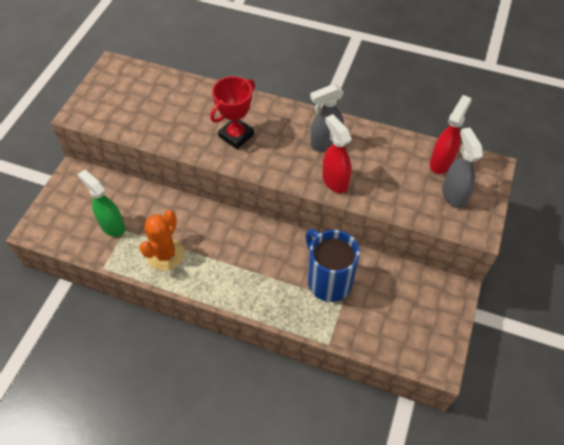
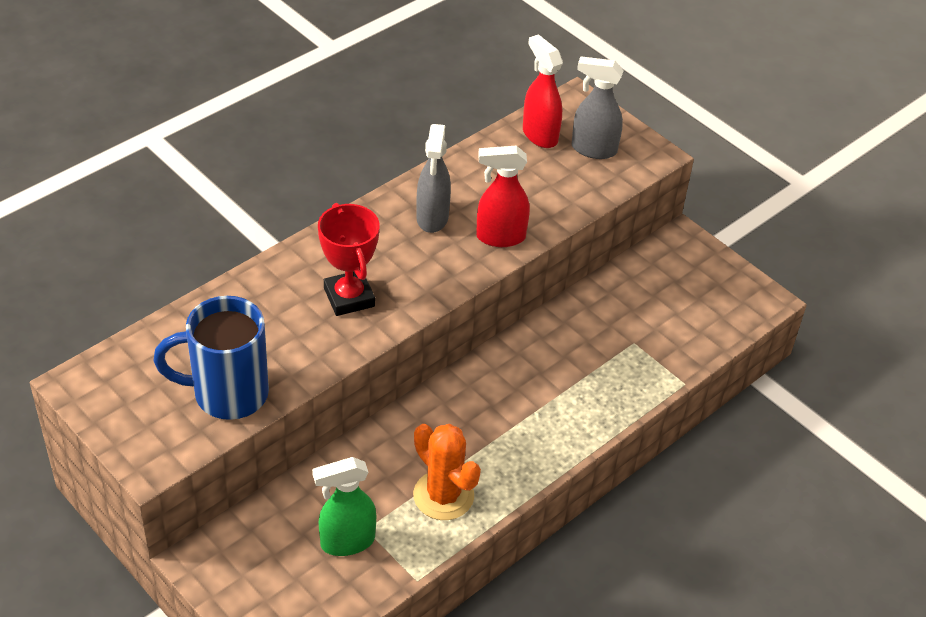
camera: 65 degrees left, 10 degrees down
blue mug [305,229,360,302] -> blue mug moved to [153,296,269,420]

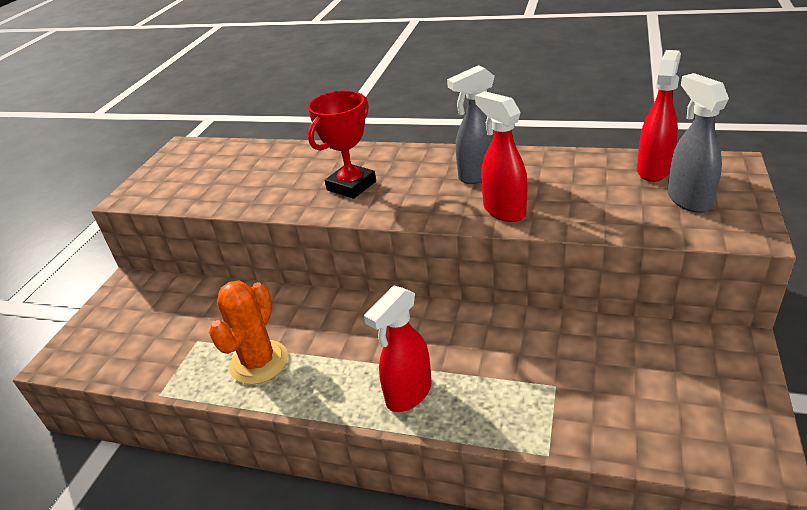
camera: 65 degrees right, 10 degrees down
blue mug [153,296,269,420] -> none
green spray bottle [312,457,376,556] -> none
none -> red spray bottle [364,286,432,412]

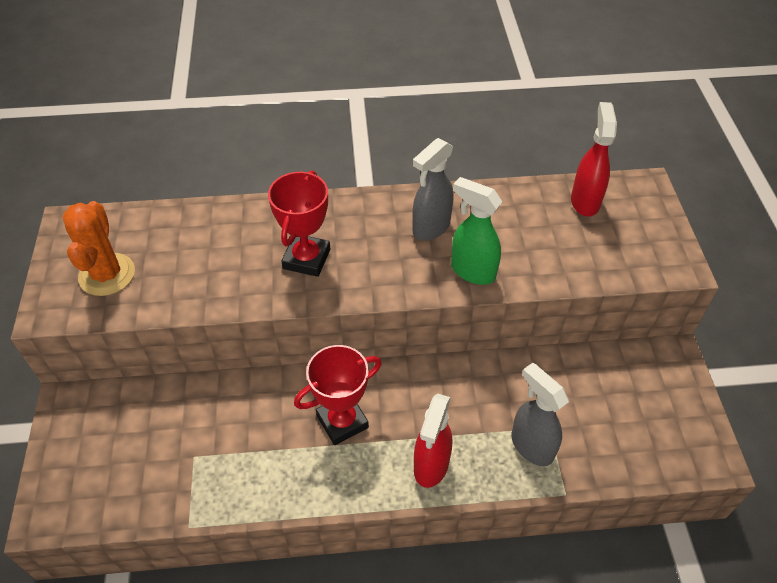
camera: 25 degrees left, 15 degrees up
orange cactus [209,280,288,385] -> orange cactus moved to [63,201,135,296]
red spray bottle [475,91,528,222] -> green spray bottle [451,177,502,285]
grey spray bottle [667,73,729,213] -> grey spray bottle moved to [511,363,569,466]
none -> red trophy [294,345,382,445]

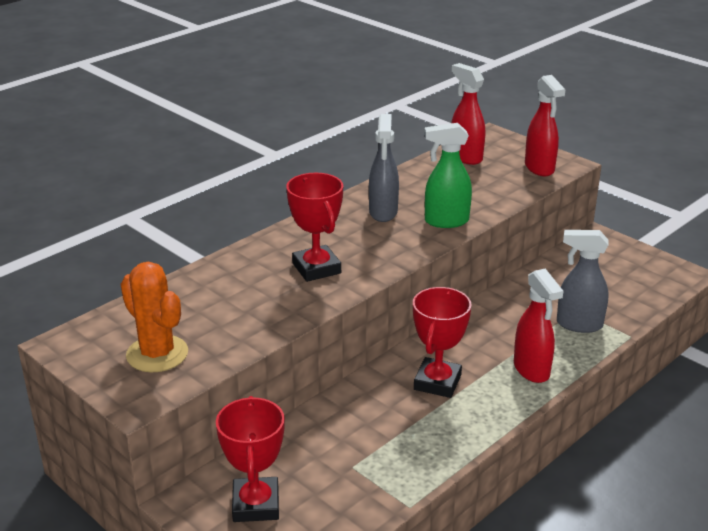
camera: 40 degrees left, 20 degrees down
none -> red trophy [216,396,285,522]
none -> red spray bottle [525,75,566,176]

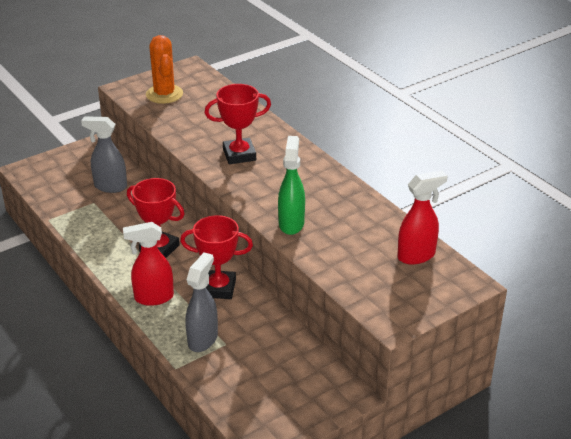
camera: 100 degrees right, 5 degrees up
orange cactus [121,262,188,372] -> orange cactus turned 75 degrees counterclockwise [146,35,183,104]
red trophy [216,396,285,522] -> red trophy moved to [180,215,253,299]
grey spray bottle [369,114,399,222] -> grey spray bottle moved to [81,116,127,193]
red spray bottle [525,75,566,176] -> none

